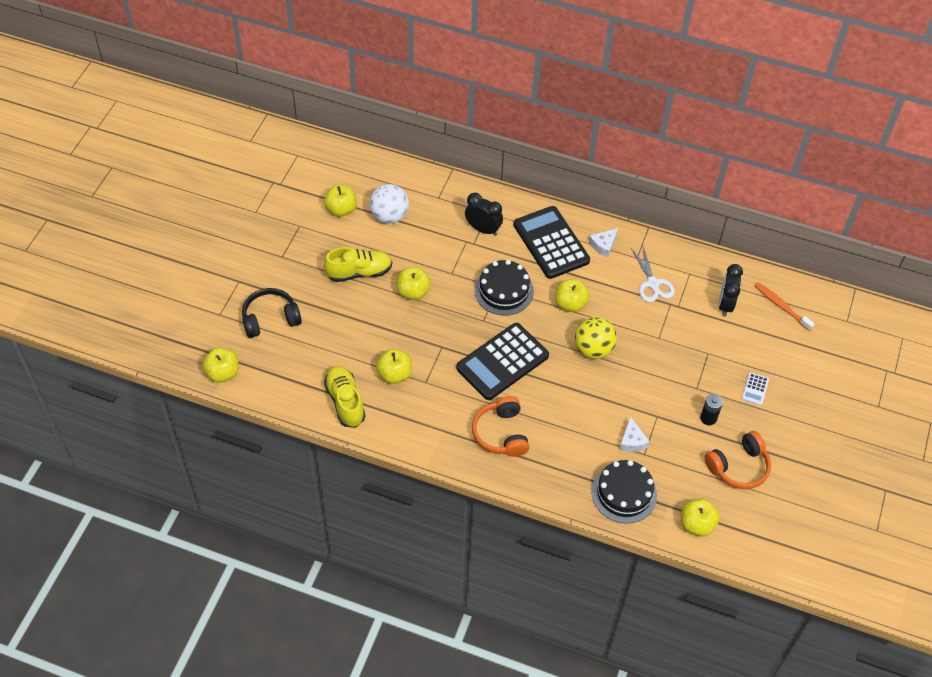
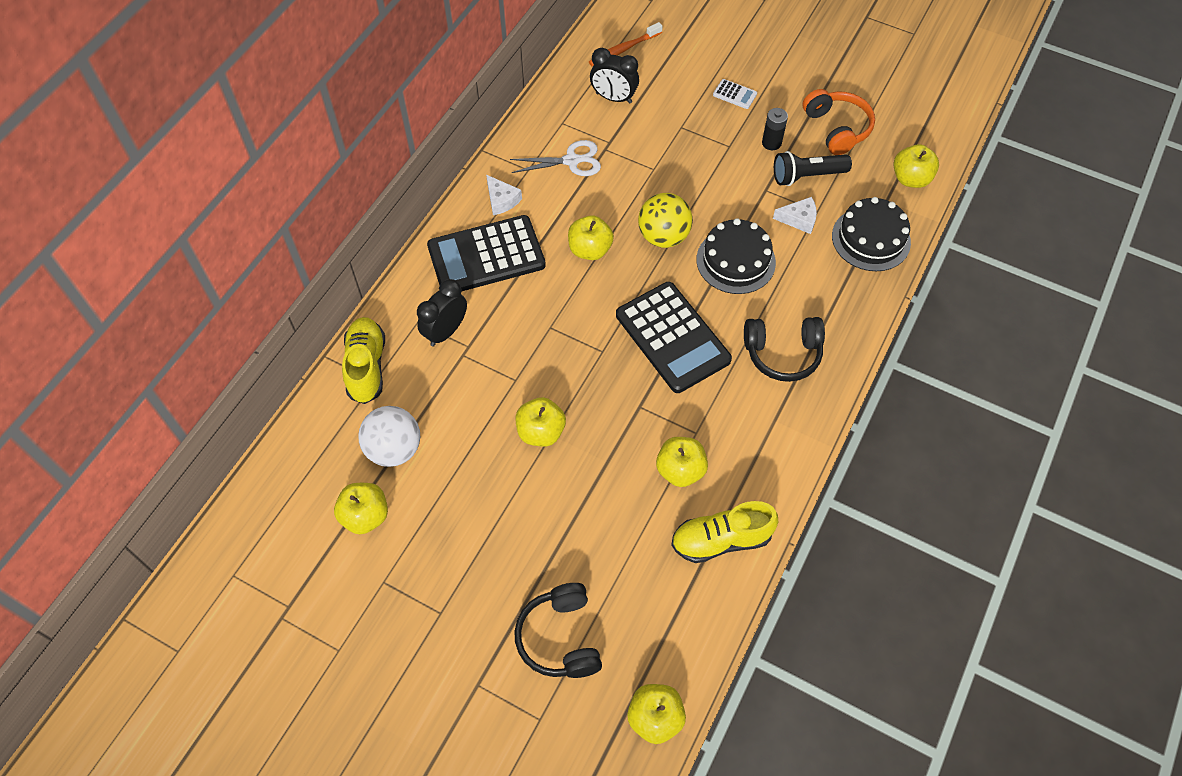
camera: 80 degrees left, 5 degrees up
yellow shoe [324,247,392,282] -> yellow shoe moved to [342,317,385,404]
orange headphones [472,396,529,457] -> black headphones [744,317,825,382]
black cake [474,260,534,316] -> black cake moved to [697,218,776,294]
none -> black flashlight [774,151,852,186]

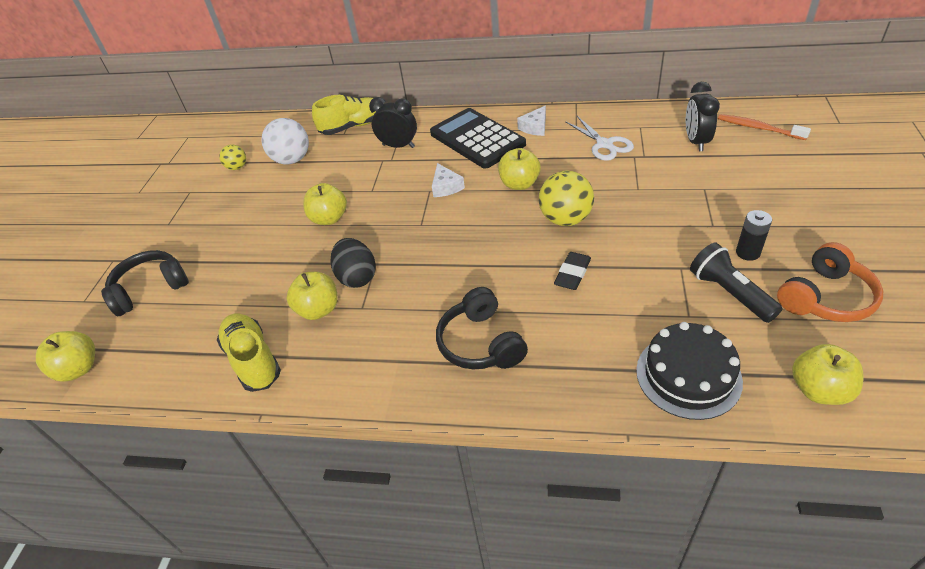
camera: 75 degrees right, 15 degrees down
yellow apple [334,483,388,534] -> yellow ball [219,144,246,170]
black calculator [616,282,732,393] -> none
black cake [697,218,776,294] -> black eraser [554,252,591,290]
white calculator [713,79,757,109] -> none
white cheese [773,197,817,234] -> white cheese moved to [432,163,465,197]
none -> black egg [330,238,376,288]

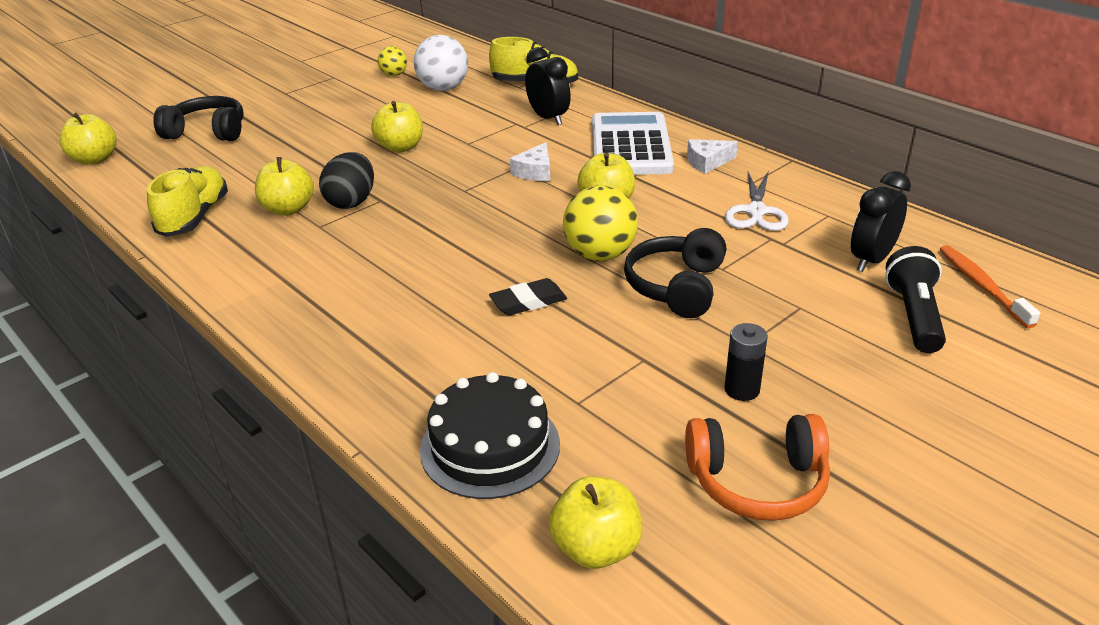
camera: 35 degrees right, 10 degrees down
black calculator [430,108,526,169] -> white calculator [592,112,674,175]
black headphones [436,287,528,370] -> black headphones moved to [624,228,726,318]
black flashlight [690,243,783,323] -> black flashlight moved to [885,246,946,353]

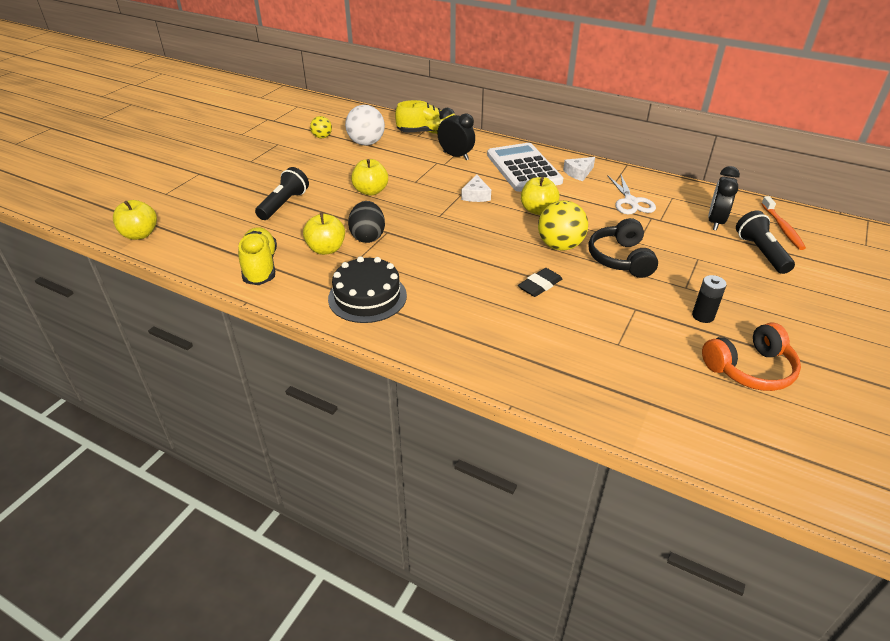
camera: 20 degrees left, 5 degrees up
black headphones [153,96,244,141] -> none
black cake [420,372,560,499] -> black cake moved to [328,256,407,323]
yellow apple [549,476,642,569] -> none
orange toothbrush [940,245,1040,328] -> orange toothbrush turned 150 degrees counterclockwise [761,196,806,250]
none -> black flashlight [255,167,309,220]

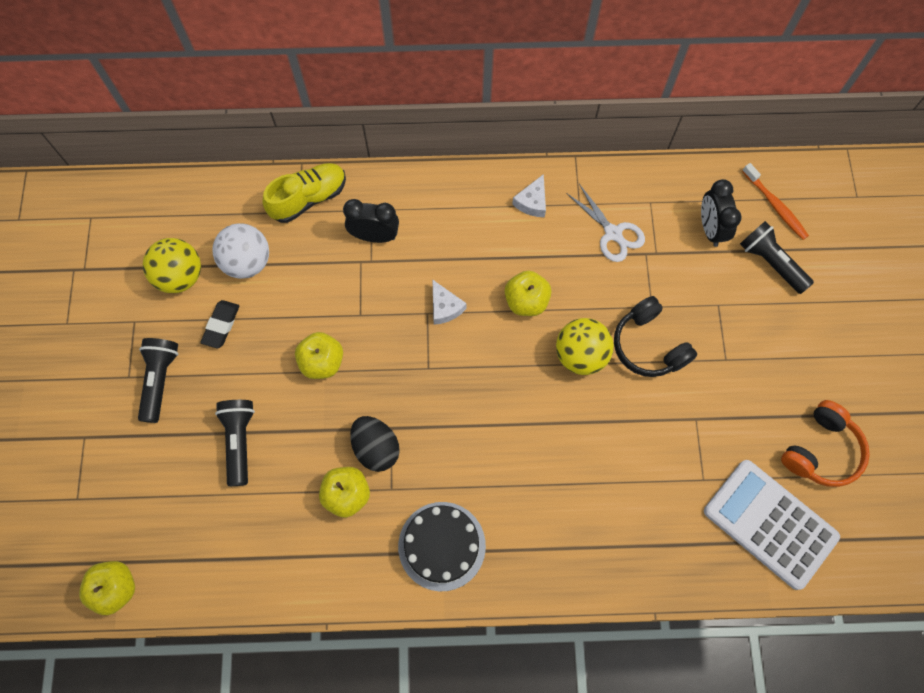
camera: 30 degrees left, 30 degrees up
yellow shoe [238,227,277,285] -> none
yellow ball [310,116,332,138] -> yellow ball [143,238,201,293], size x1.78
white calculator [487,143,563,192] -> white calculator moved to [704,460,840,590]
black eraser [518,268,562,297] -> black eraser moved to [200,300,239,349]
black battery [692,275,727,323] -> none
none -> black flashlight [138,338,178,423]

